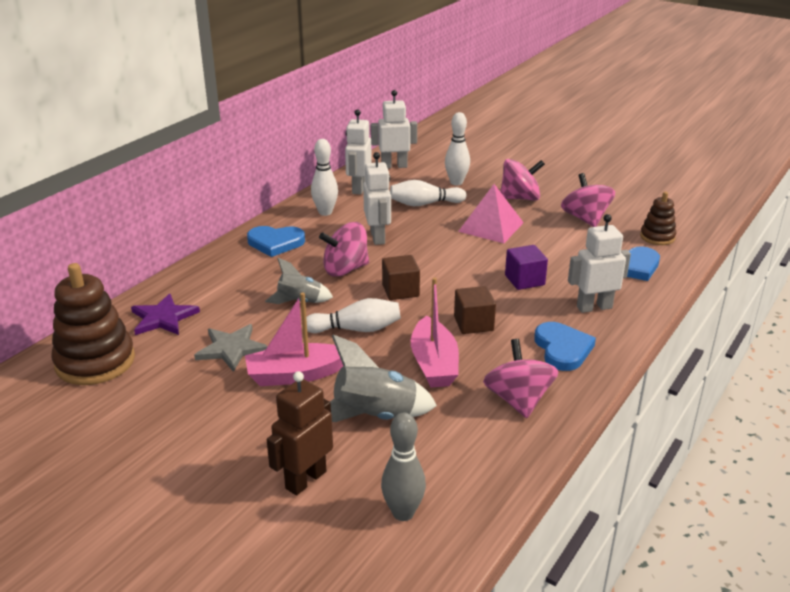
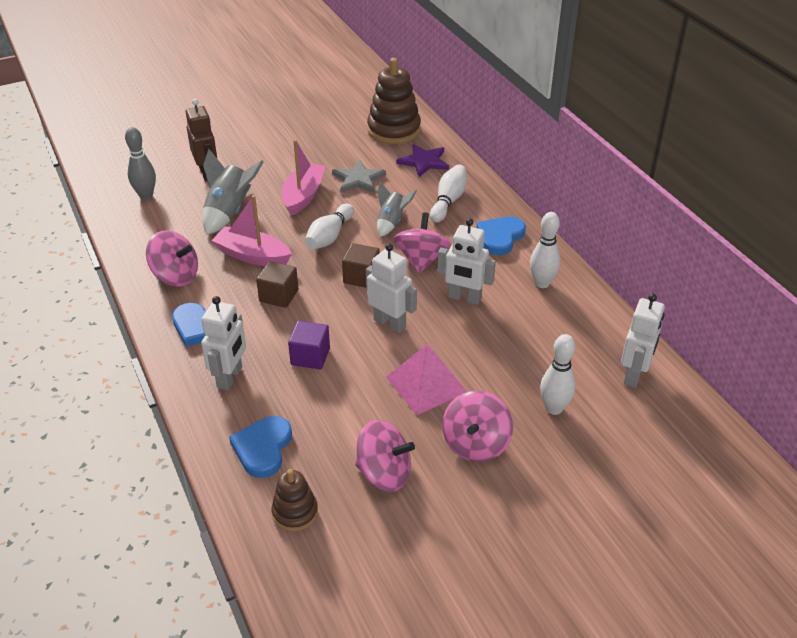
camera: 120 degrees right, 10 degrees up
white robot [345,109,372,195] -> white robot moved to [366,243,417,333]
white bowling pin [390,180,466,206] -> white bowling pin moved to [430,164,467,223]

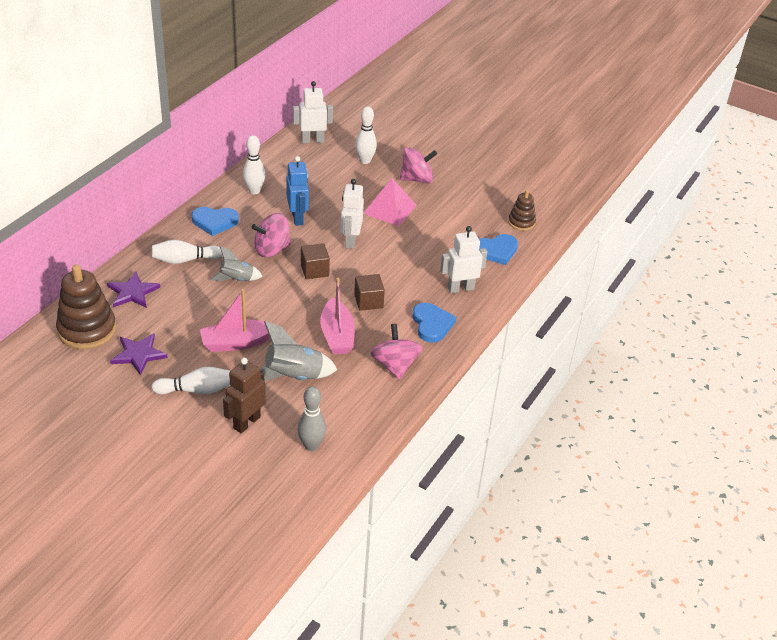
camera: 125 degrees left, 0 degrees up
purple cube [288,321,330,369] -> none
white bowling pin [305,204,354,250] -> white bowling pin moved to [151,367,230,394]
grey star [332,160,386,193] -> none
pink spinning top [355,420,415,492] -> none
white robot [437,218,496,305] -> blue robot [286,156,309,226]
none -> purple star [110,333,168,375]

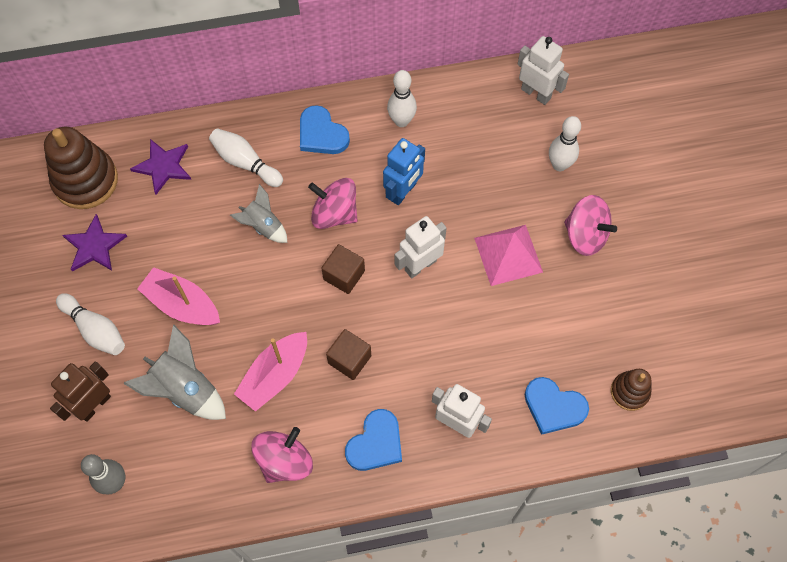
camera: 50 degrees right, 25 degrees up
brown robot [223,358,266,433] -> brown robot turned 45 degrees counterclockwise [50,361,111,422]

